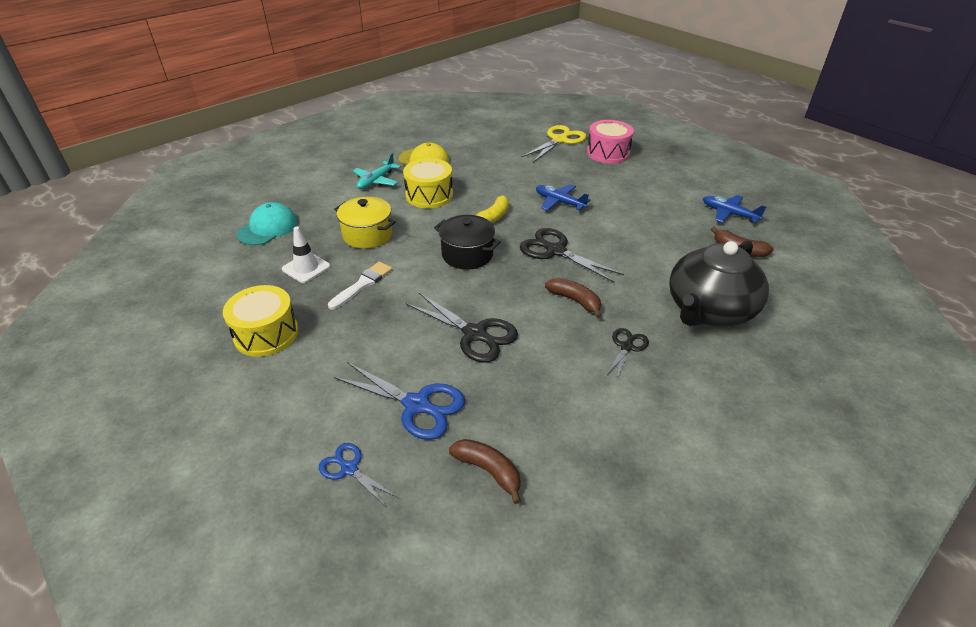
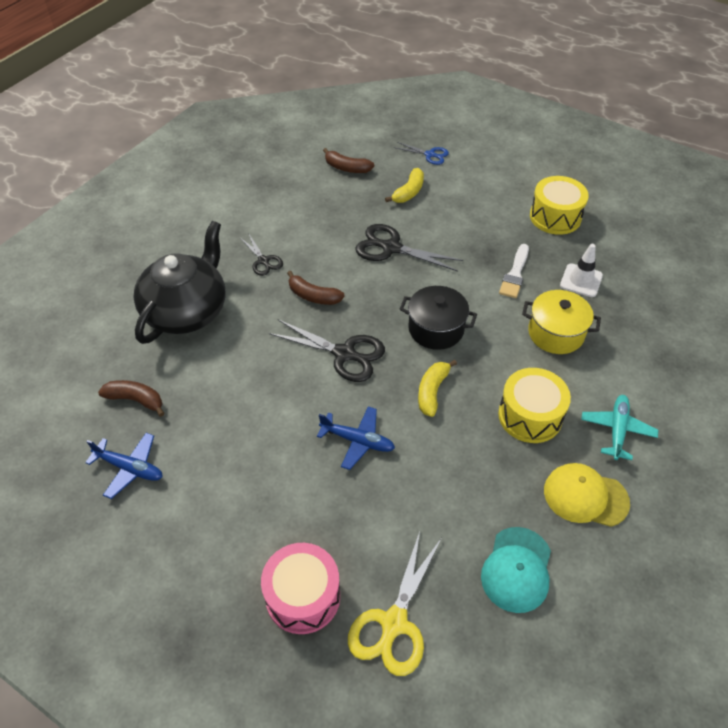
camera: 165 degrees right, 10 degrees up
turquoise cap [237,202,298,245] -> turquoise cap moved to [481,527,551,613]
blue scissors [334,362,465,440] -> yellow banana [385,168,424,203]
black scissors [605,328,649,380] -> black scissors turned 45 degrees counterclockwise [240,233,283,276]

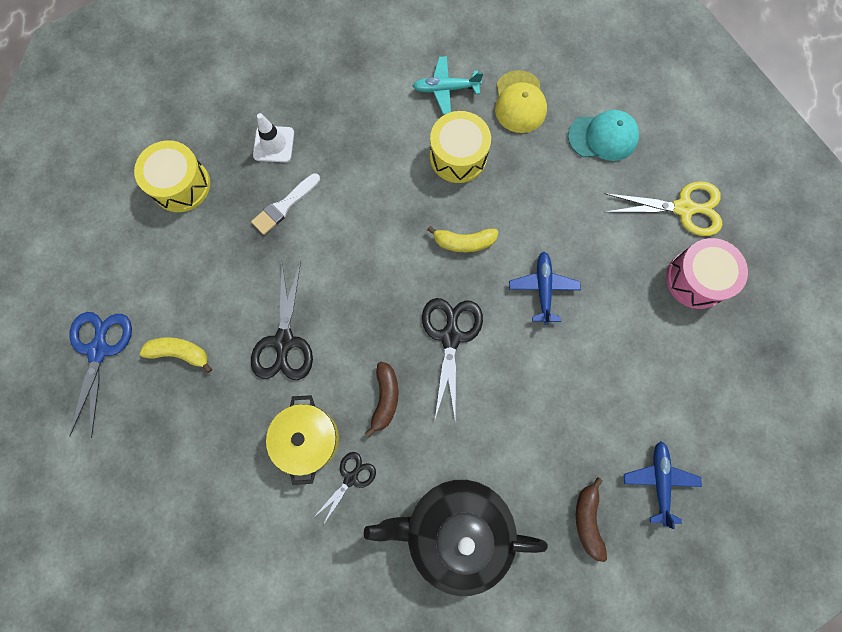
camera: 110 degrees left, 25 degrees up
brown banana [323,148,374,173] -> none
blue scissors [394,142,449,165] -> blue scissors [69,312,132,438], size x1.72
black pot [400,286,477,350] -> none
white brush [499,244,529,298] -> white brush turned 135 degrees clockwise [251,173,320,235]
yellow pot [522,290,601,354] -> yellow pot moved to [266,395,339,485]

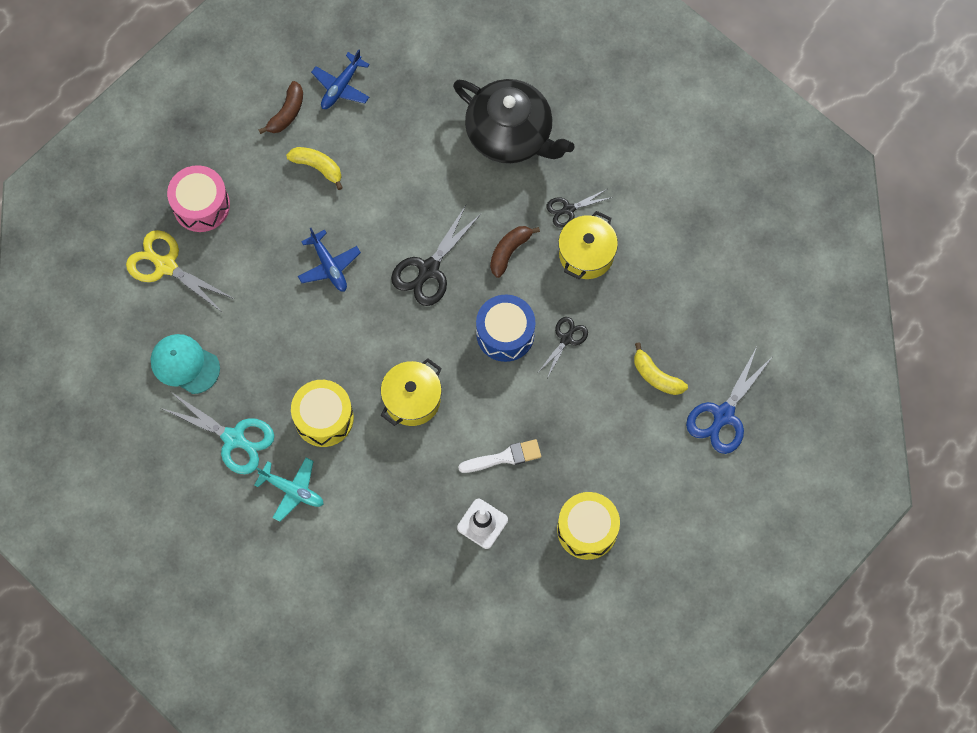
camera: 150 degrees left, 5 degrees down
black scissors [251,261,313,380] -> black scissors [539,317,588,378], size x0.58
yellow banana [427,226,498,252] -> yellow banana moved to [286,147,343,190]
yellow cap [495,70,547,133] -> turquoise scissors [161,392,274,474]
blue plane [509,252,581,325] -> blue plane turned 60 degrees counterclockwise [298,228,361,292]
brown banana [576,477,607,562] -> brown banana moved to [258,81,303,134]
none -> yellow pot [381,358,442,426]
none -> blue drum [476,294,535,362]

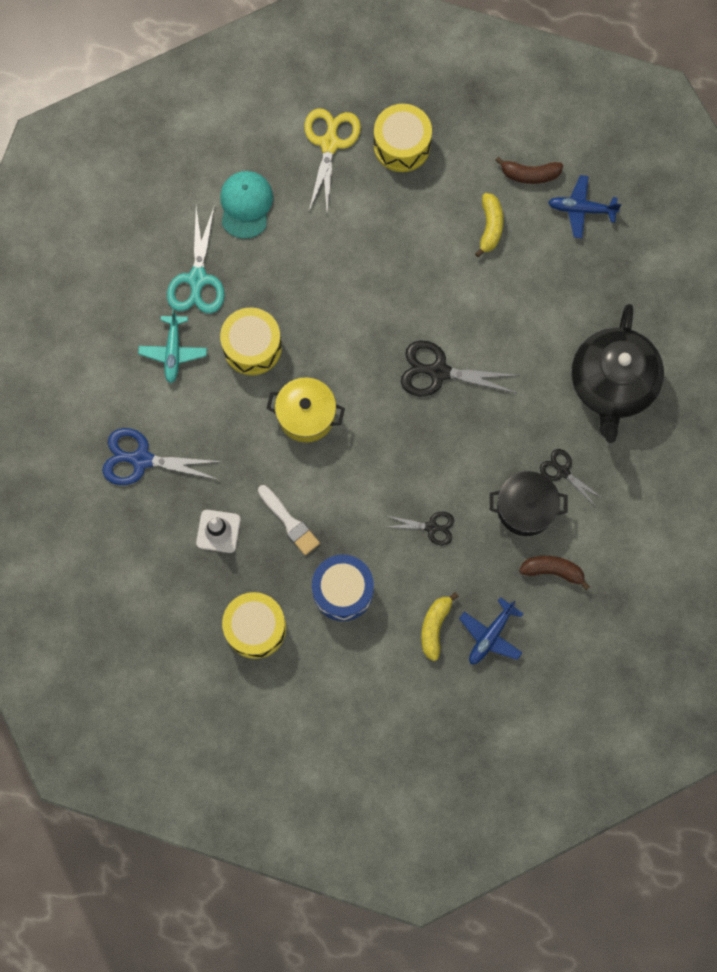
camera: 65 degrees right, 5 degrees up
pink drum [167,165,230,232] -> yellow drum [374,104,432,172]
blue plane [298,228,361,292] -> blue plane moved to [459,597,524,664]
blue drum [476,294,535,362] -> blue drum moved to [312,554,374,621]
brown banana [490,226,540,278] -> brown banana moved to [519,556,590,590]
yellow pot [558,211,618,279] -> black pot [490,471,567,536]
blue scissors [686,347,774,454] -> blue scissors moved to [102,428,223,485]

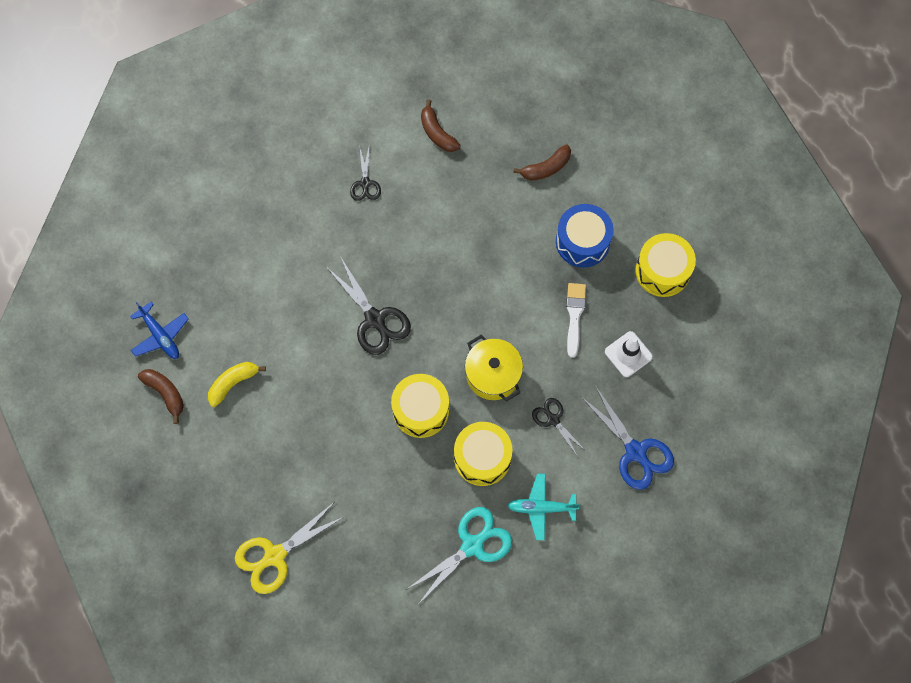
camera: 135 degrees left, 5 degrees down
turquoise plane [138,309,207,383] -> turquoise plane turned 135 degrees counterclockwise [507,474,580,540]
turquoise cap [220,171,273,239] -> none
yellow drum [374,104,432,172] -> yellow drum moved to [391,374,449,438]
black scissors [387,512,454,546] -> black scissors moved to [532,398,586,457]
yellow banana [421,592,459,661] -> brown banana [513,144,571,181]
blue plane [459,597,524,664] -> none
black pot [490,471,567,536] -> none
black teapot [571,304,664,443] -> none

